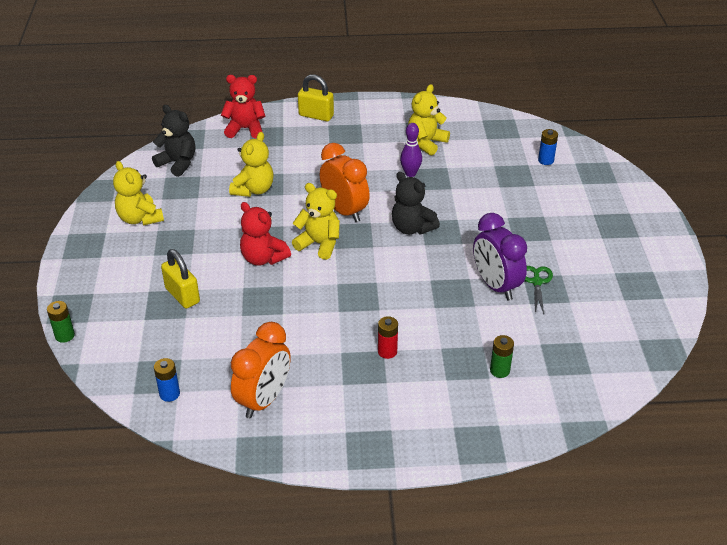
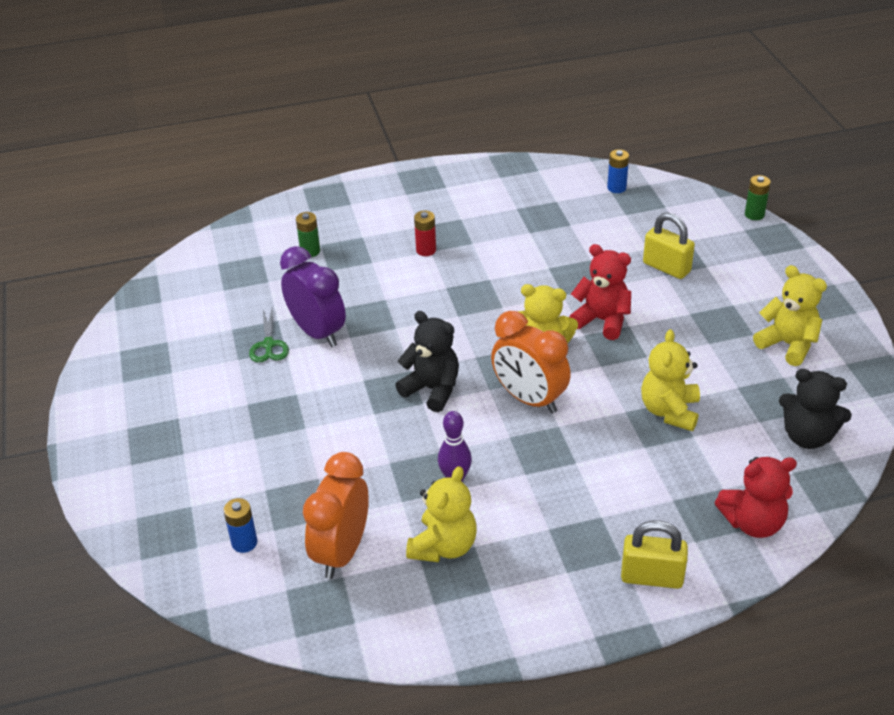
camera: 170 degrees right, 0 degrees up
orange clock [231,322,291,418] -> orange clock moved to [303,452,369,579]

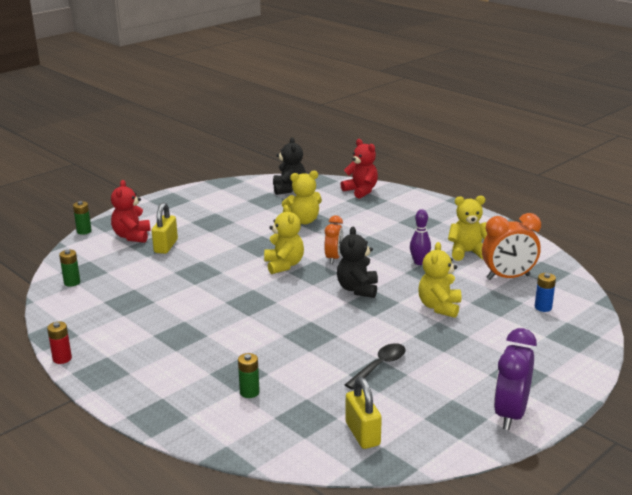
camera: 120 degrees left, 15 degrees down
green scissors [249,306,289,363] -> black spoon [345,343,406,390]
purple clock [280,246,346,347] -> purple clock moved to [494,328,537,430]
red battery [414,211,436,256] -> red battery moved to [47,321,72,364]
orange clock [491,311,571,413] -> orange clock [324,215,343,264], size x0.64
red teddy bear [569,244,631,340] -> red teddy bear moved to [111,180,151,243]
blue battery [607,149,629,193] -> green battery [59,250,80,287]
yellow padlock [621,520,688,589] -> yellow padlock moved to [346,377,382,449]
yellow teddy bear [753,265,827,366] -> yellow teddy bear moved to [418,242,461,318]

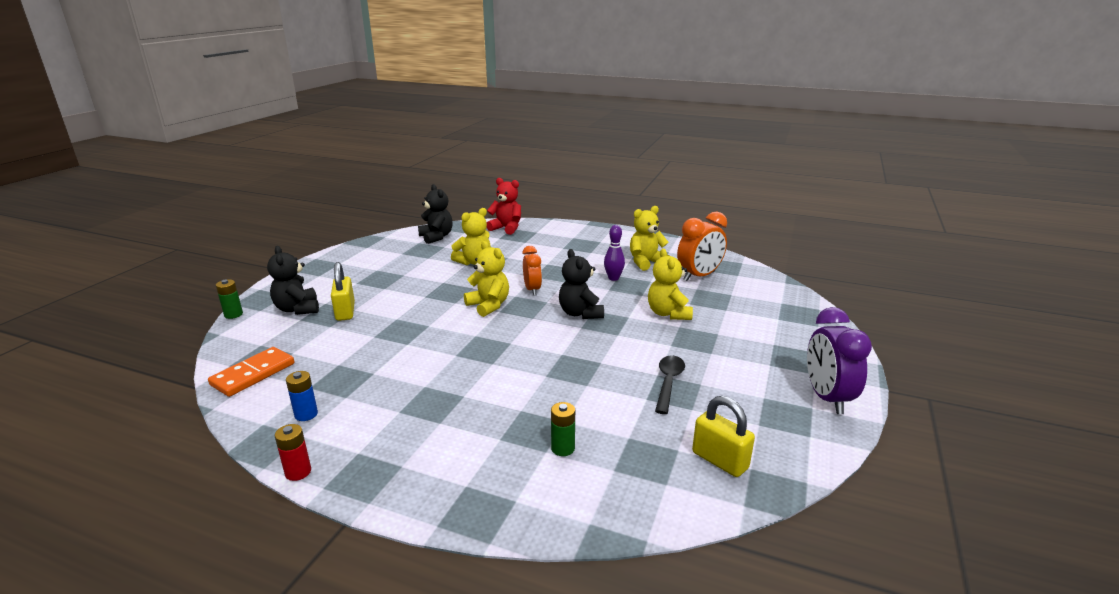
camera: 25 degrees left, 0 degrees up
green battery [59,250,80,287] -> orange domino [208,347,295,397]
red teddy bear [111,180,151,243] -> black teddy bear [267,246,319,315]
blue battery [535,273,556,312] -> blue battery moved to [286,371,318,421]

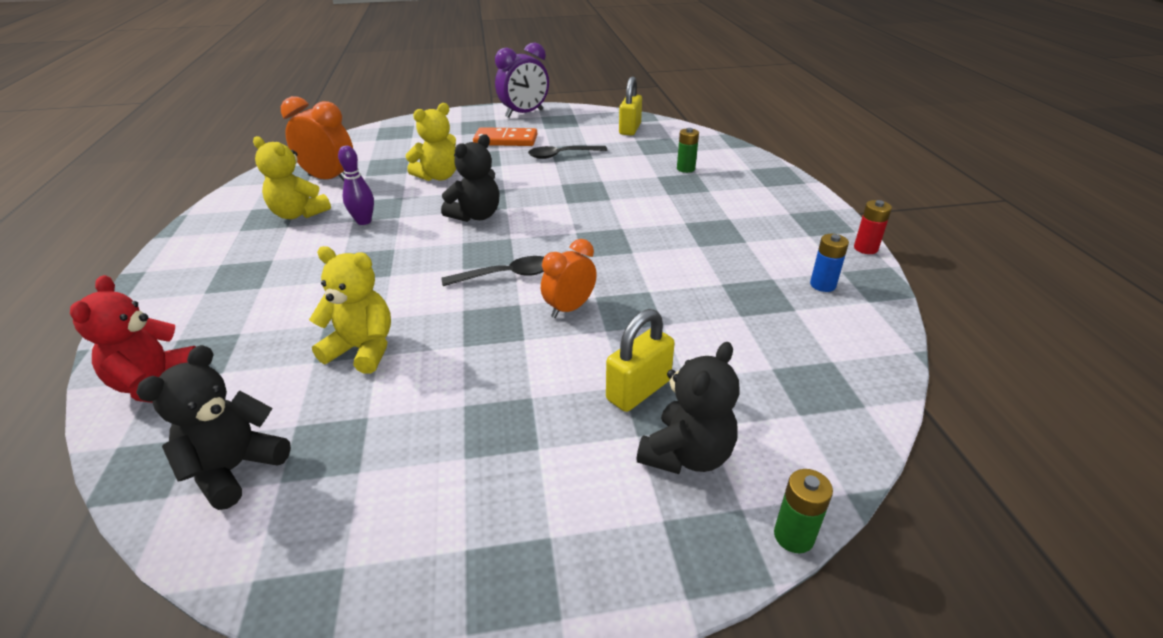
camera: 120 degrees left, 10 degrees up
orange domino [208,347,295,397] -> orange domino moved to [473,127,537,146]
yellow teddy bear [464,241,509,317] -> black spoon [442,256,544,286]
orange clock [522,246,542,296] -> orange clock moved to [541,239,597,318]

